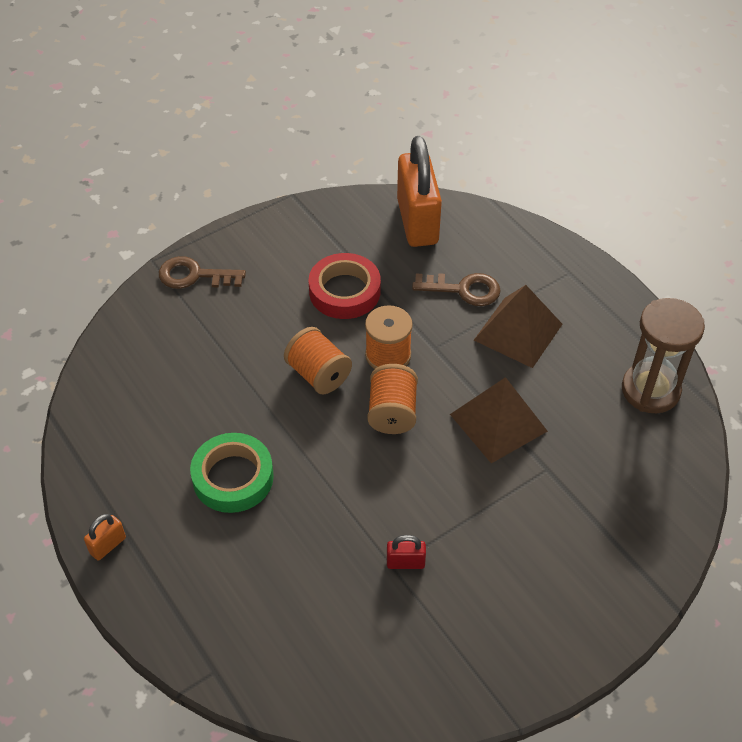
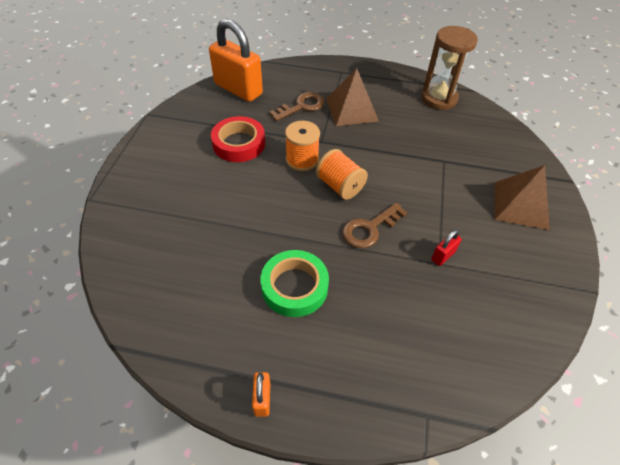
camera: 45 degrees left, 0 degrees up
brown key [159,256,246,289] -> brown key moved to [342,203,407,248]
orange spool [284,327,352,394] -> none
brown pyramid [450,377,548,463] -> brown pyramid moved to [495,165,550,230]

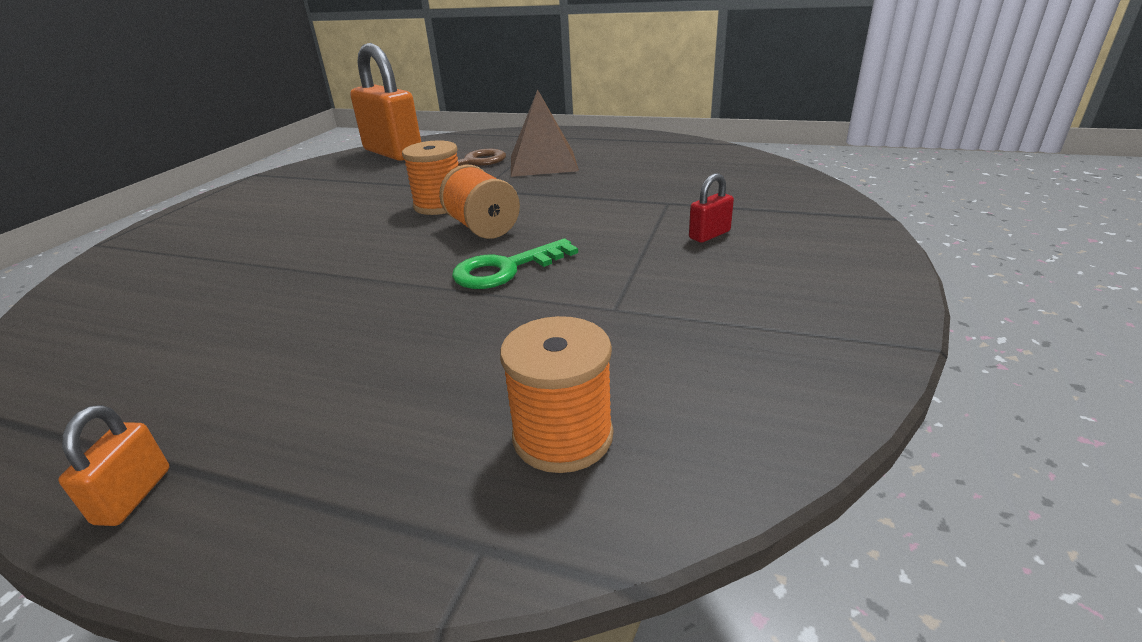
camera: 10 degrees right, 20 degrees down
red tape [211,116,265,162] -> none
green tape [260,250,329,317] -> none
brown key [342,203,407,248] -> green key [452,239,578,289]
brown hourglass [421,26,478,110] -> none
red padlock [431,230,462,266] -> red padlock moved to [689,173,734,243]
brown pyramid [495,165,550,230] -> none
none -> orange spool [500,316,613,473]

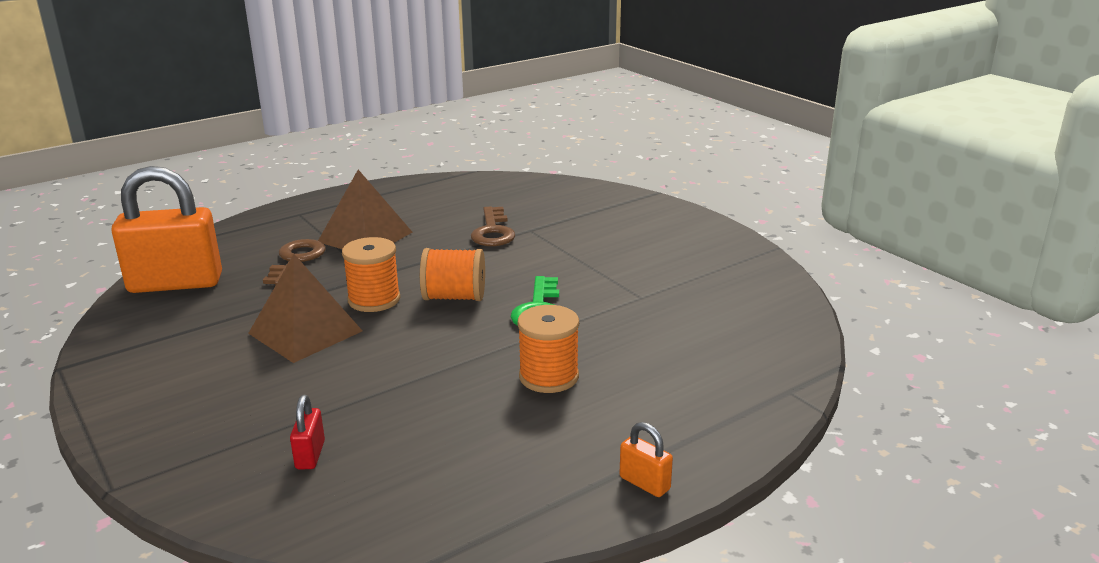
camera: 55 degrees left, 5 degrees down
orange spool [500,316,613,473] -> orange spool moved to [517,305,579,393]
red padlock [689,173,734,243] -> red padlock moved to [290,395,325,469]
none -> brown pyramid [248,254,362,363]
none -> brown key [471,206,515,246]

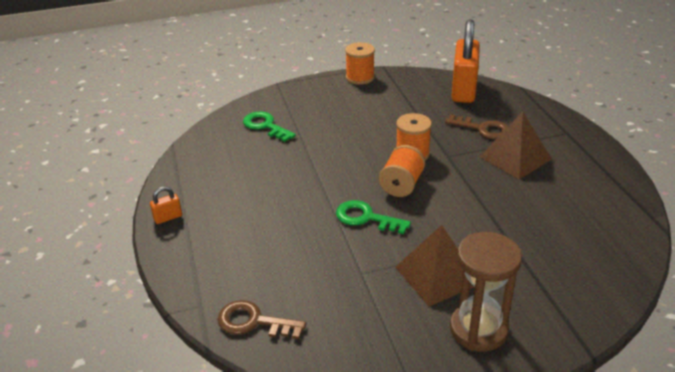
camera: 110 degrees right, 10 degrees up
brown pyramid [248,254,362,363] -> brown pyramid moved to [396,225,475,306]
red padlock [290,395,325,469] -> green key [243,112,296,142]
brown key [471,206,515,246] -> brown key moved to [217,300,306,339]
orange spool [517,305,579,393] -> orange spool moved to [345,42,375,85]
none -> brown hourglass [450,232,522,352]

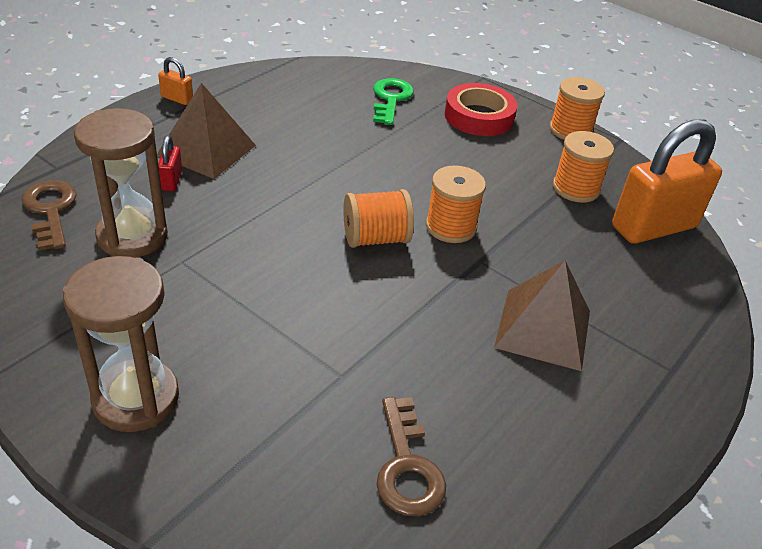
camera: 50 degrees right, 5 degrees up
green key [336,200,411,234] -> none
brown pyramid [396,225,475,306] -> brown pyramid moved to [157,83,256,179]
brown key [445,114,508,139] -> brown key moved to [377,397,446,516]
none -> brown hourglass [74,108,168,258]
none -> red padlock [158,135,182,191]
none -> red tape [445,83,517,136]
none -> orange spool [553,131,614,203]

